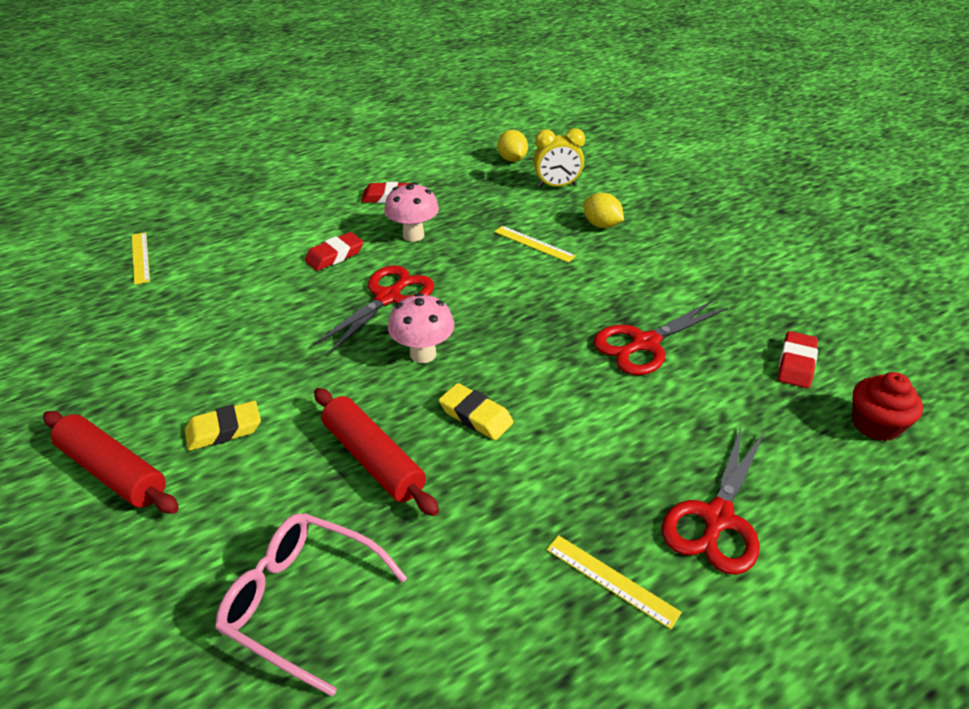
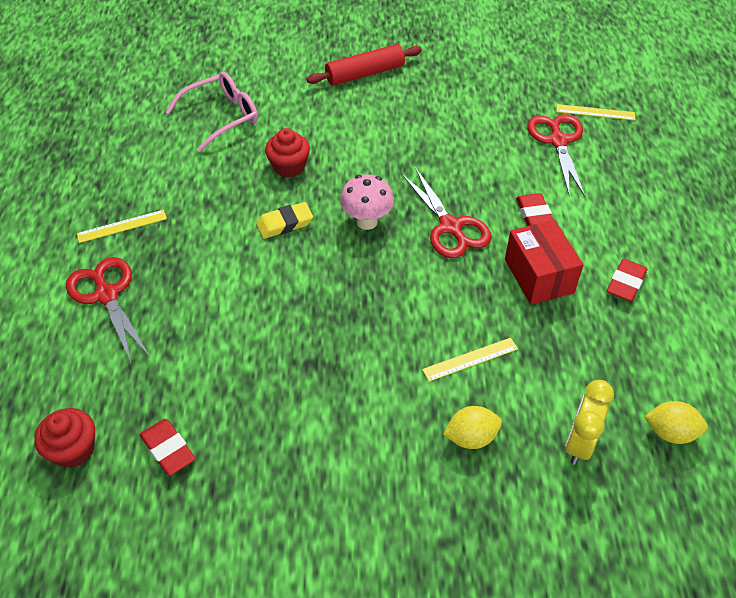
camera: 120 degrees right, 10 degrees up
yellow eraser [185,401,261,451] -> none
red rolling pin [314,388,439,516] -> red cupcake [265,128,310,177]
pink mushroom [384,182,439,242] -> red box [505,220,584,305]
red scissors [593,300,728,375] -> red scissors moved to [527,114,585,197]

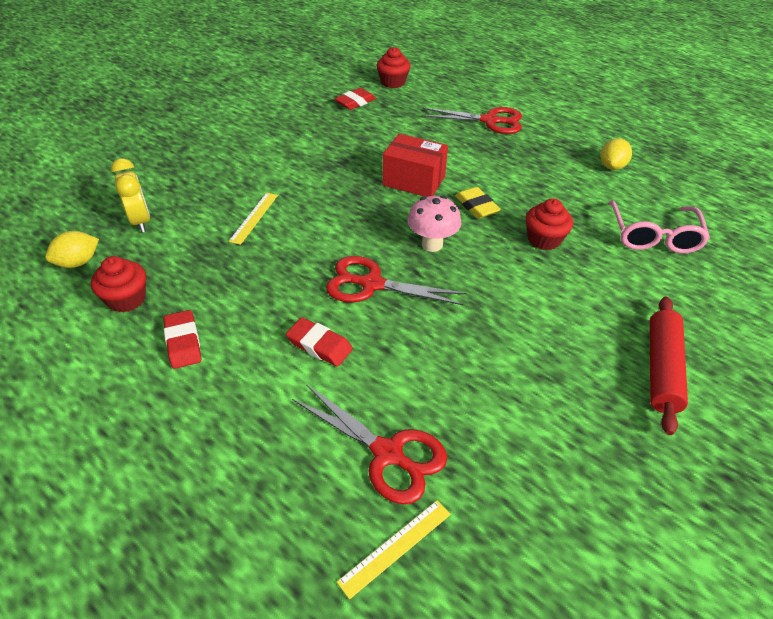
camera: 130 degrees right, 5 degrees down
yellow ruler [77,210,167,243] -> none
red eraser [140,419,195,476] -> red eraser turned 45 degrees counterclockwise [335,88,376,110]
yellow eraser [256,202,313,239] -> yellow eraser turned 45 degrees counterclockwise [455,187,501,219]
yellow lemon [443,406,502,449] -> yellow lemon moved to [601,138,632,170]
red box [505,220,584,305] -> red box moved to [382,134,448,197]
none -> red cupcake [91,256,146,313]

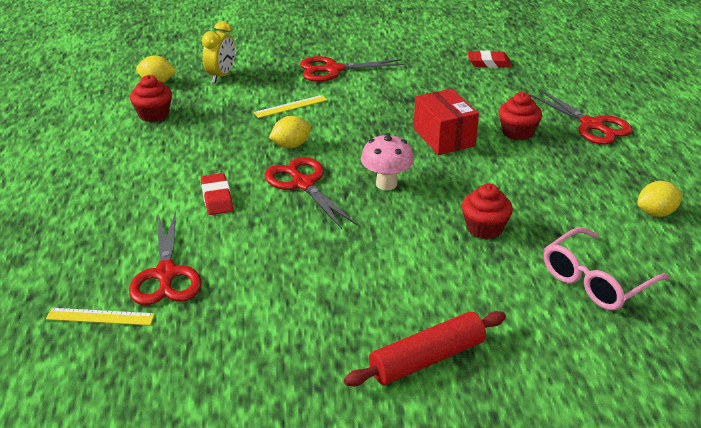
camera: 45 degrees right, 10 degrees down
red eraser [163,310,201,369] -> none
red cupcake [377,47,410,88] -> red cupcake moved to [499,92,542,141]
yellow eraser [455,187,501,219] -> none
none -> yellow lemon [269,116,311,148]
none -> red scissors [300,56,405,82]

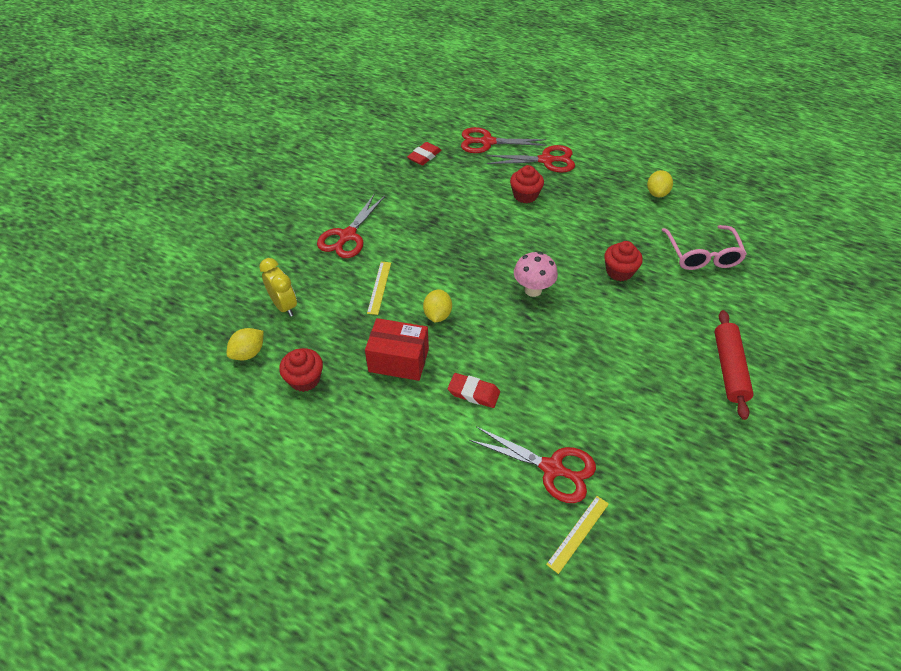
camera: 55 degrees left, 15 degrees up
red scissors [265,157,357,229] -> red scissors moved to [461,127,547,153]
red box [414,89,479,155] -> red box moved to [365,318,429,381]

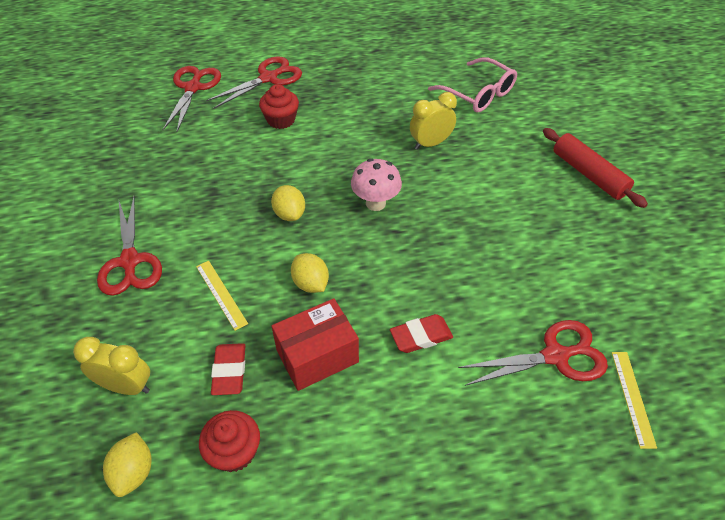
camera: 40 degrees left, 0 degrees up
red eraser [407,142,441,165] -> red eraser moved to [211,343,245,395]
red scissors [461,127,547,153] -> red scissors turned 135 degrees clockwise [163,66,221,132]
red cupcake [604,241,643,281] -> yellow clock [410,92,457,150]
yellow lemon [647,170,673,197] -> yellow lemon moved to [271,185,305,221]

